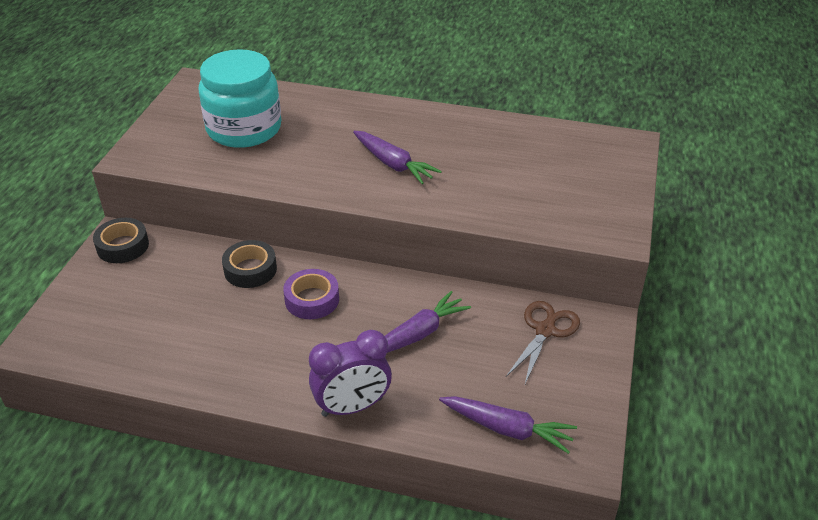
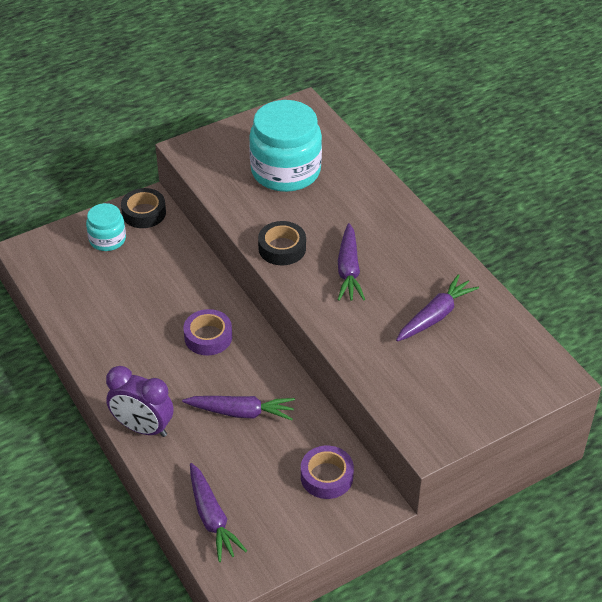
camera: 45 degrees right, 5 degrees up
black tape [222,240,277,288] -> black tape moved to [258,221,306,265]
brown scissors [506,301,580,384] -> purple tape [301,446,354,499]
none -> turquoise jar [86,203,126,251]
none -> purple carrot [396,274,479,341]

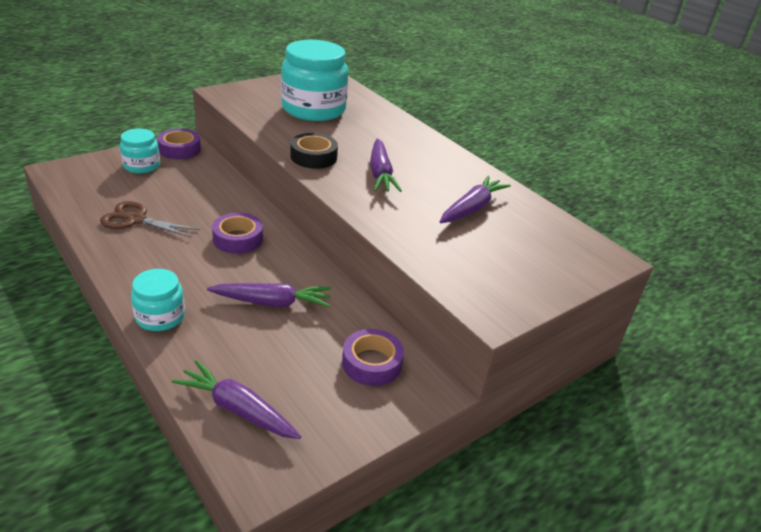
camera: 10 degrees left, 10 degrees down
purple clock [106,366,174,437] -> turquoise jar [131,269,185,331]
black tape [121,188,166,228] -> purple tape [157,129,201,159]
purple carrot [190,463,247,562] -> purple carrot turned 150 degrees clockwise [172,360,301,439]
none -> brown scissors [100,201,200,238]

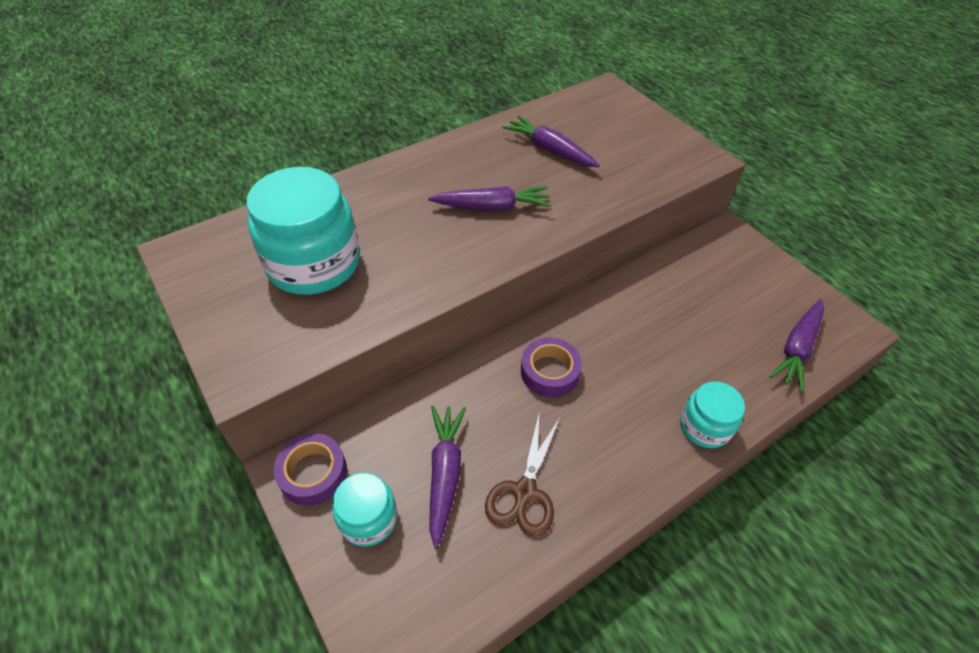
camera: 85 degrees left, 15 degrees up
purple carrot [207,283,331,307] -> purple carrot moved to [429,406,466,548]
black tape [290,133,338,169] -> none
purple tape [342,329,404,386] -> none

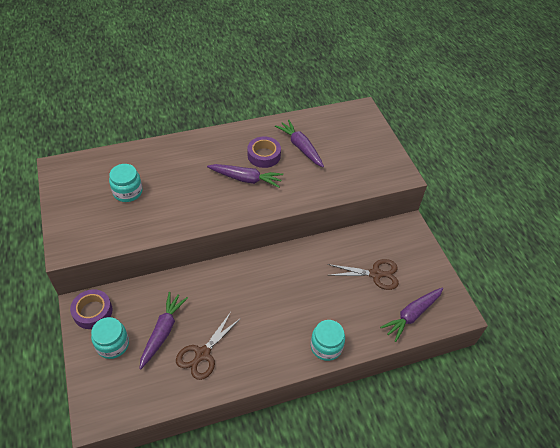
camera: 15 degrees right, 0 degrees up
turquoise jar [246,167,360,295] -> turquoise jar [109,164,143,202], size x0.53
purple tape [521,337,582,397] -> purple tape moved to [247,136,281,168]
none -> brown scissors [328,259,399,290]

